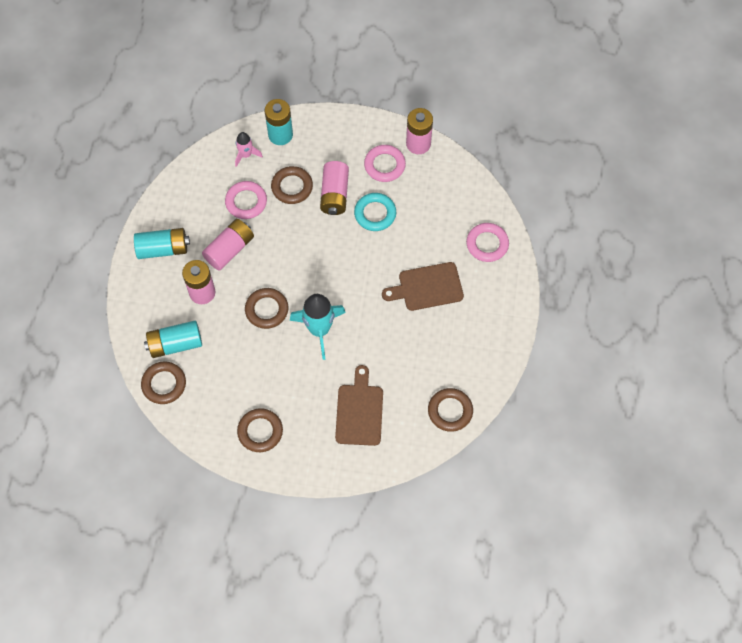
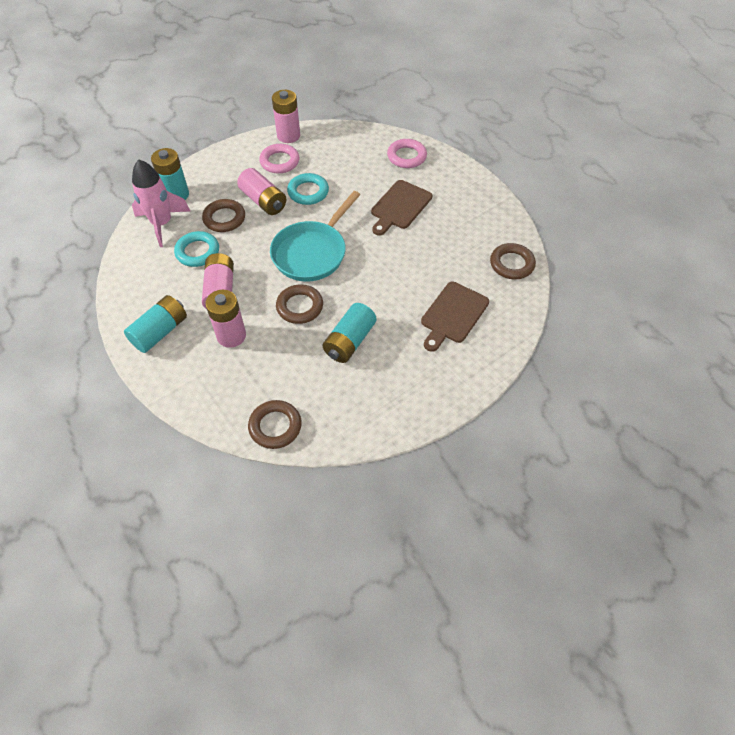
camera: 45 degrees left, 10 degrees down
turquoise battery [144,321,202,358] -> turquoise battery moved to [323,303,377,363]
pink ring [225,181,267,219] -> turquoise ring [174,231,219,267]
pink rocket [235,132,263,167] -> pink rocket [132,159,190,247], size x1.83
brown ring [237,408,283,452] -> none
turquoise rocket [290,294,346,360] -> none
brown cutting board [335,365,383,446] -> brown cutting board turned 105 degrees counterclockwise [421,282,489,352]
none -> turquoise pan [270,191,360,282]

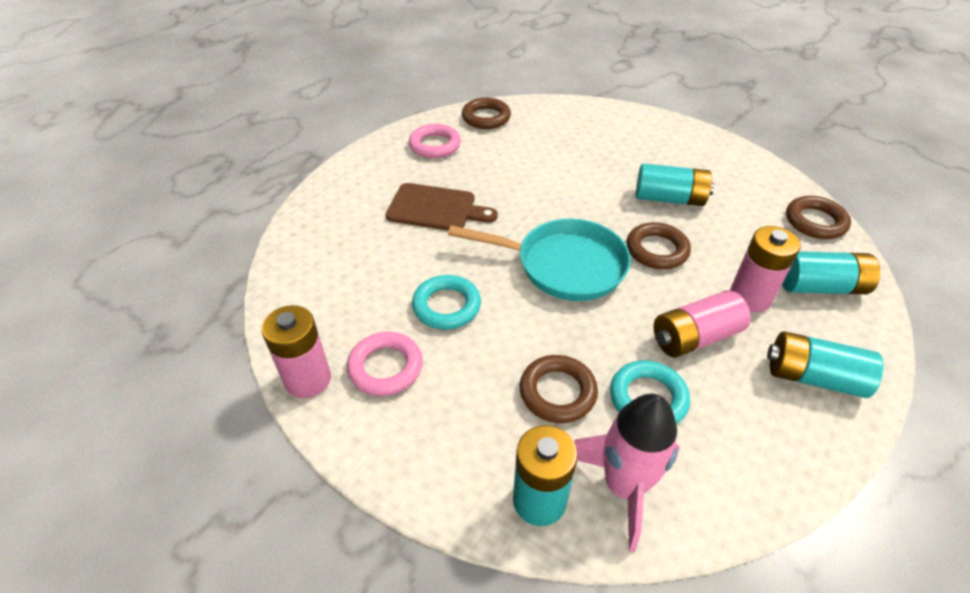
camera: 110 degrees left, 10 degrees down
pink battery [237,168,286,215] -> none
pink ring [387,139,427,168] -> pink ring moved to [409,124,461,158]
brown cutting board [421,282,489,352] -> none
none -> turquoise battery [782,252,880,294]

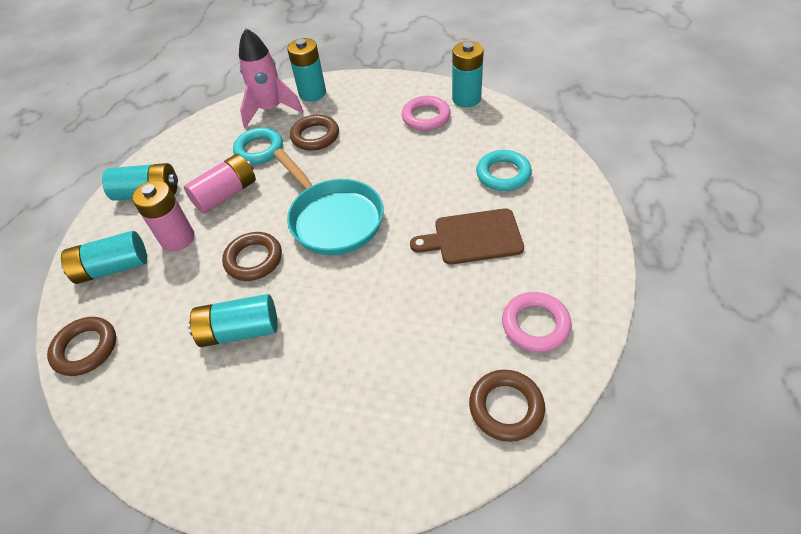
camera: 165 degrees right, 5 degrees up
pink battery [261,305,331,398] -> turquoise battery [452,41,484,107]
turquoise ring [412,275,481,330] -> turquoise ring moved to [476,150,532,191]
turquoise pan [448,219,631,301] -> turquoise pan turned 120 degrees counterclockwise [273,149,384,255]

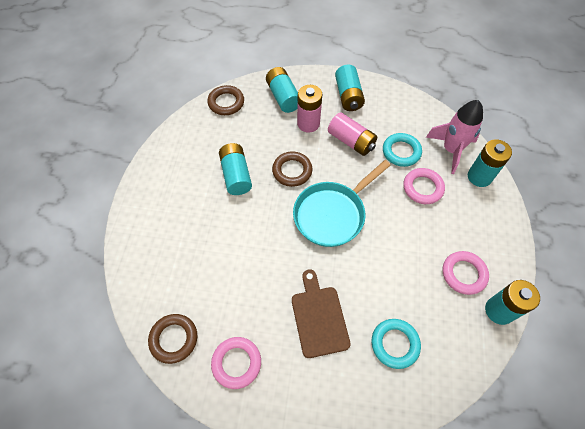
camera: 80 degrees right, 10 degrees up
brown ring [290,115,339,151] -> pink ring [403,168,445,204]

